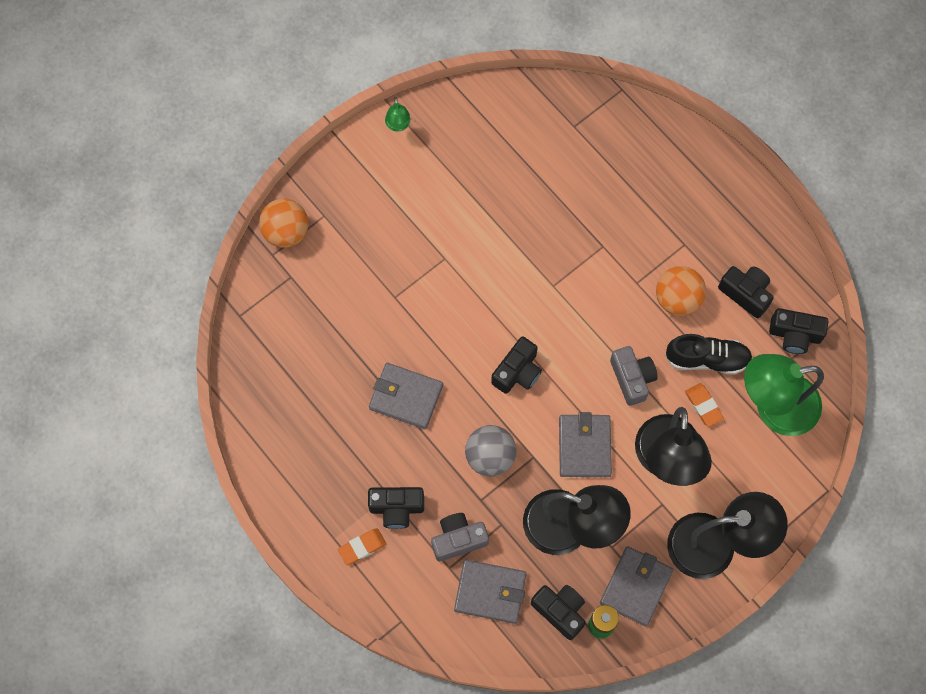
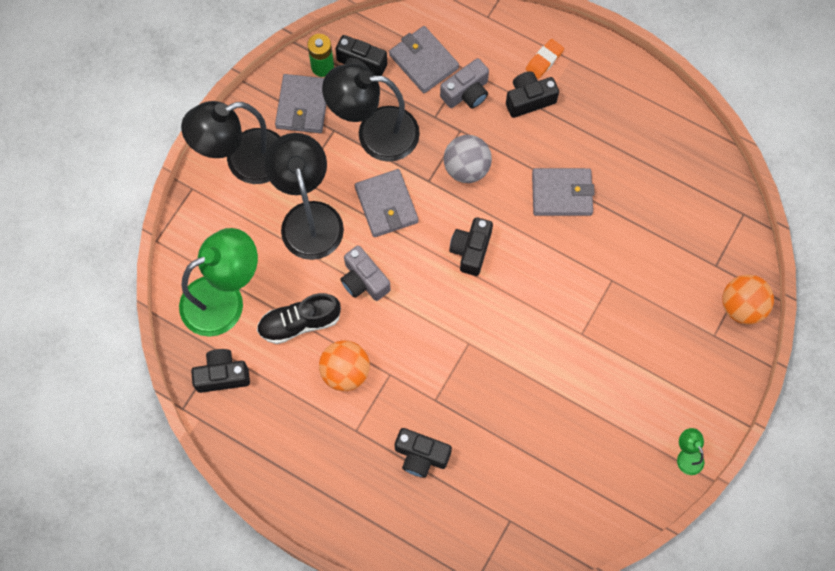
camera: 160 degrees right, 0 degrees up
grey wallet [454,560,526,624] -> grey wallet turned 60 degrees clockwise [389,26,459,93]
orange eraser [685,383,724,427] -> none
black camera [718,266,774,318] -> black camera moved to [395,428,452,478]

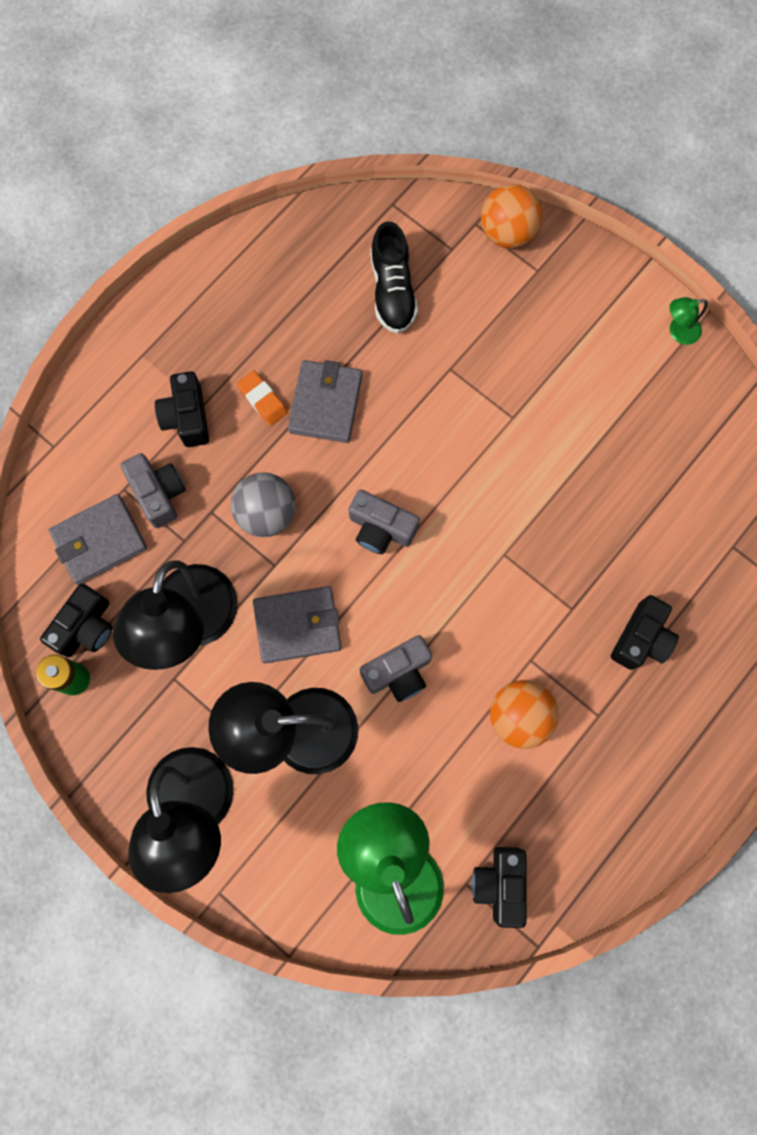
camera: 80 degrees left, 5 degrees up
black shoe [257,293,341,344] -> black shoe moved to [370,221,418,334]
grey wallet [275,74,327,133] -> none
black camera [449,217,493,276] -> grey camera [349,490,420,554]
orange eraser [526,39,564,79] -> orange eraser moved to [236,370,288,426]

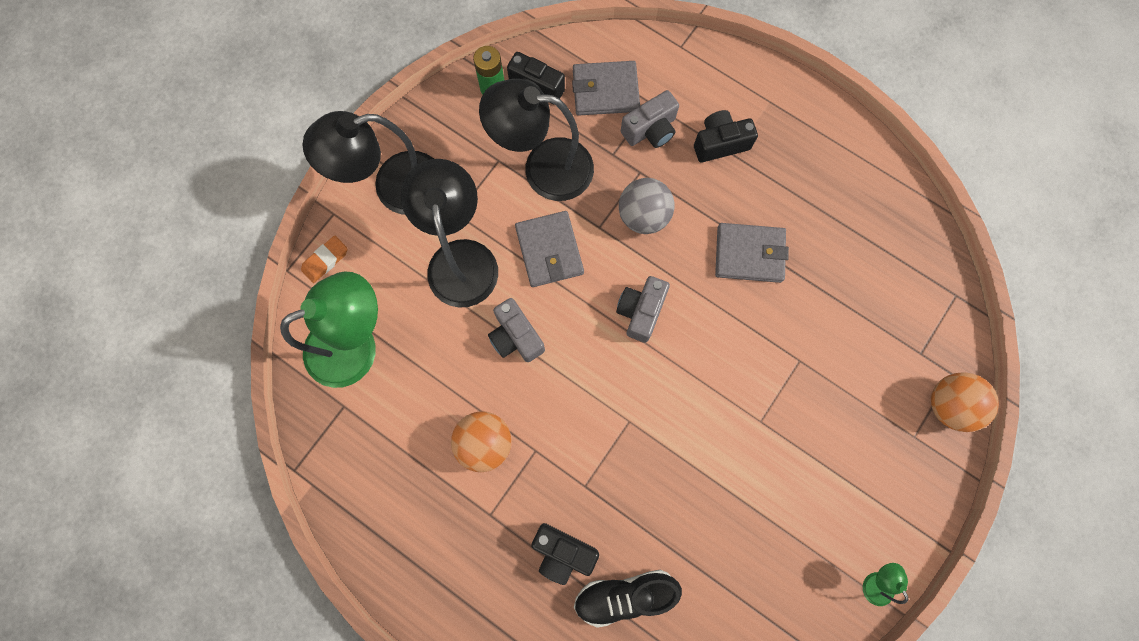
camera: 85 degrees right, 0 degrees up
grey wallet [49,494,147,585] -> grey wallet turned 60 degrees counterclockwise [572,61,640,116]
orange eraser [236,370,288,426] -> orange eraser moved to [301,236,348,283]
black shoe [370,221,418,334] -> black shoe moved to [574,569,682,628]
black camera [472,847,526,928] -> none

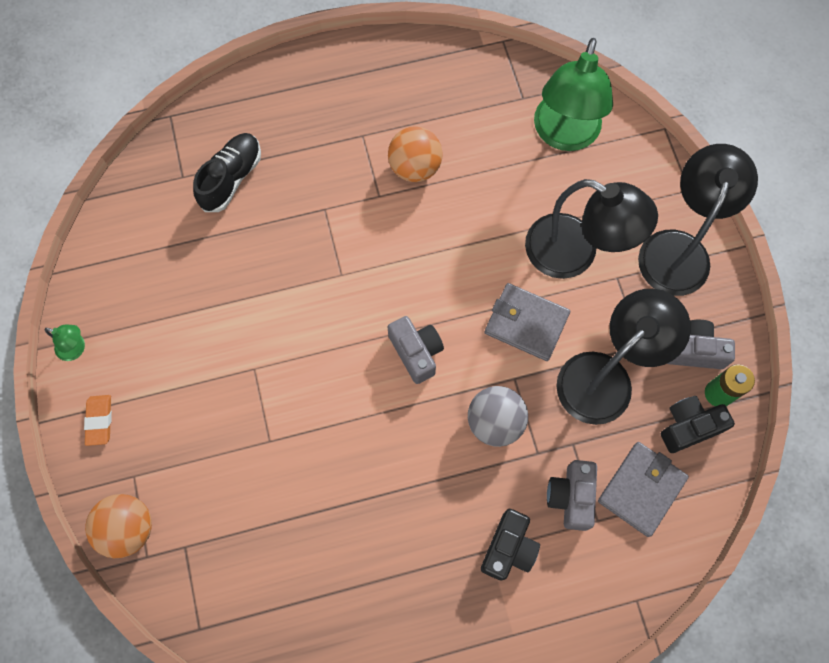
camera: 130 degrees right, 5 degrees down
orange eraser [301,236,348,283] -> orange eraser moved to [84,395,112,446]
grey camera [488,298,545,362] -> grey camera moved to [667,320,735,369]
black camera [531,523,599,585] -> none
grey wallet [715,223,789,283] -> none

